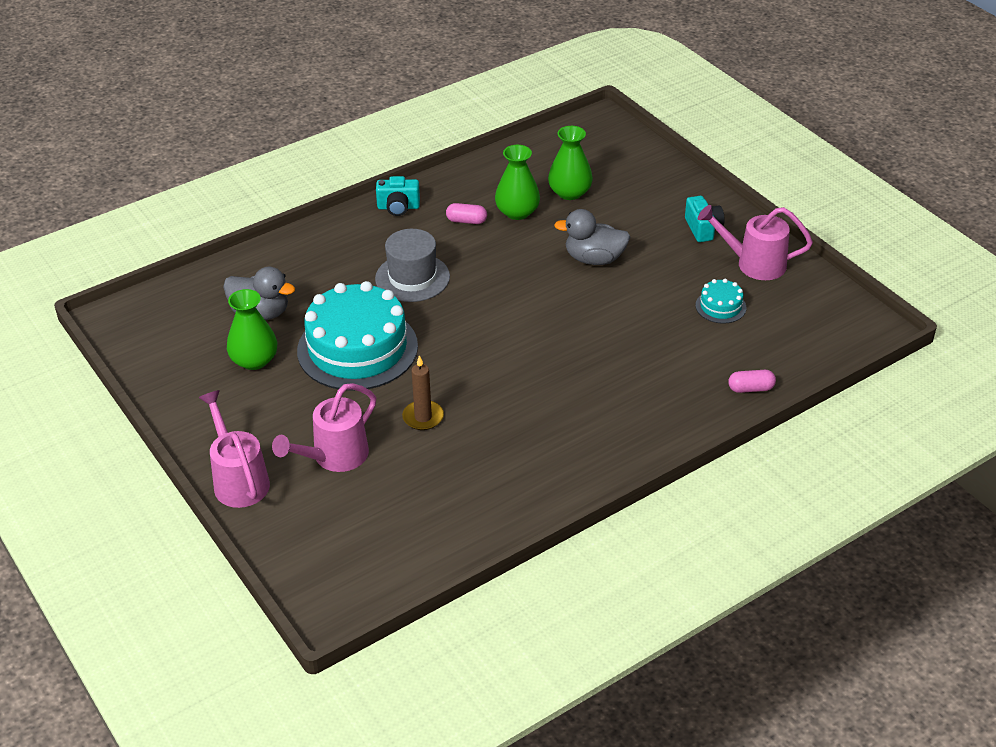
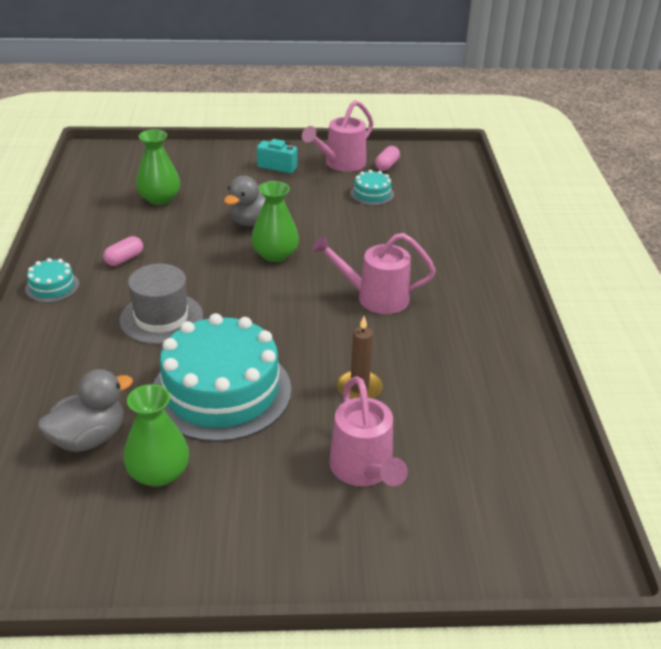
camera: 60 degrees left, 5 degrees down
pink watering can [199,390,270,508] -> pink watering can moved to [312,233,436,314]
turquoise camera [376,176,420,216] -> turquoise cake [25,258,79,303]
green vase [495,145,540,220] -> green vase moved to [251,181,299,262]
pink capsule [728,370,776,393] -> pink capsule moved to [375,146,400,171]

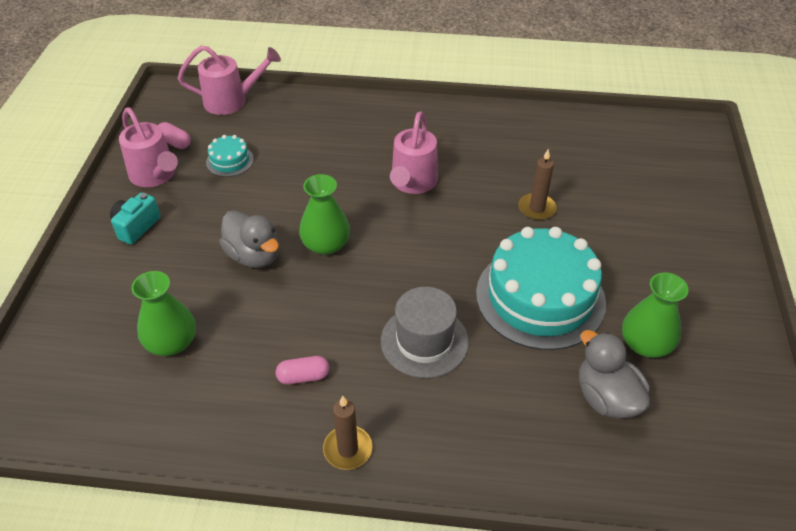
camera: 80 degrees left, 10 degrees up
turquoise cake [25,258,79,303] -> brown candle [323,396,372,470]
pink capsule [103,236,143,266] -> pink capsule turned 60 degrees counterclockwise [276,356,329,385]
pink watering can [329,376,408,486] -> pink watering can moved to [178,46,281,115]

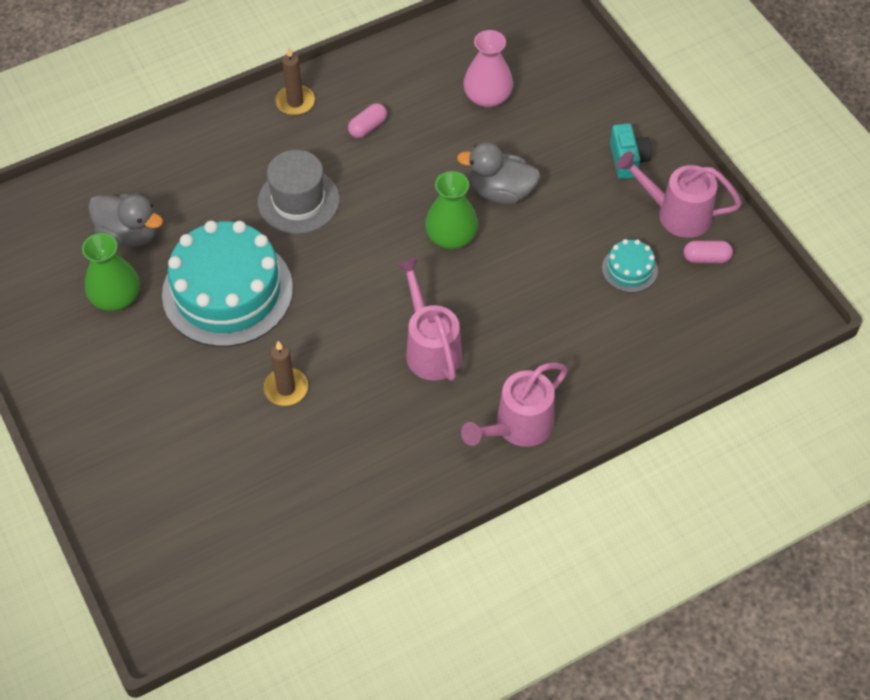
camera: 145 degrees right, 10 degrees up
green vase [131,271,196,356] -> pink vase [463,30,513,108]
pink watering can [178,46,281,115] -> pink watering can moved to [461,363,568,447]

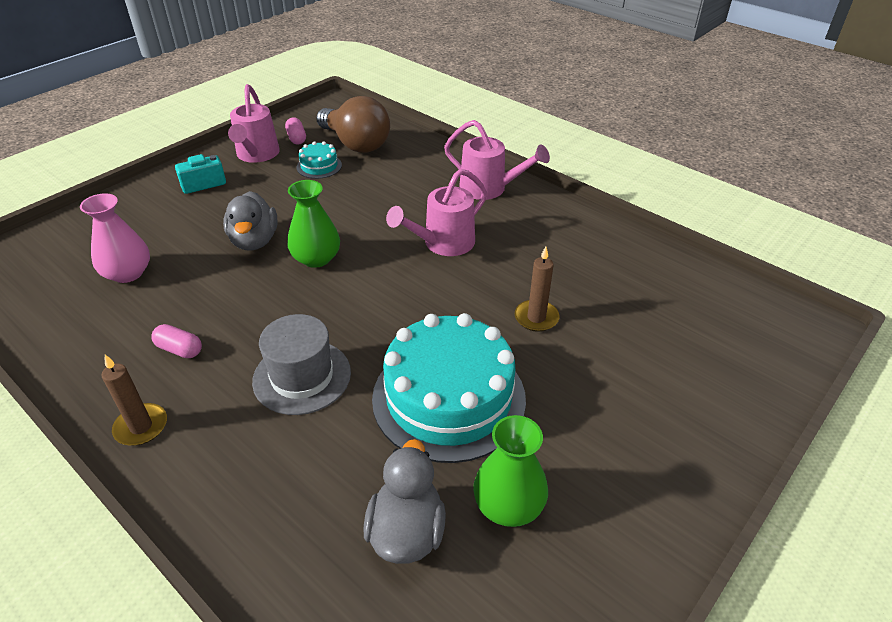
camera: 110 degrees left, 15 degrees down
none -> brown light bulb [316,96,390,153]

